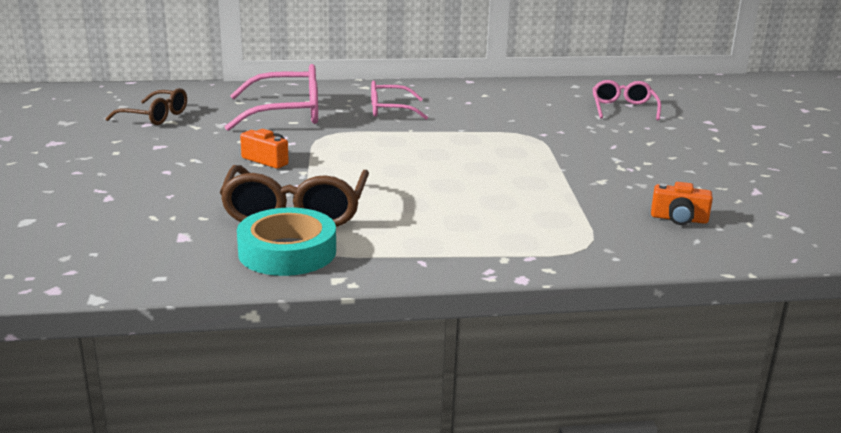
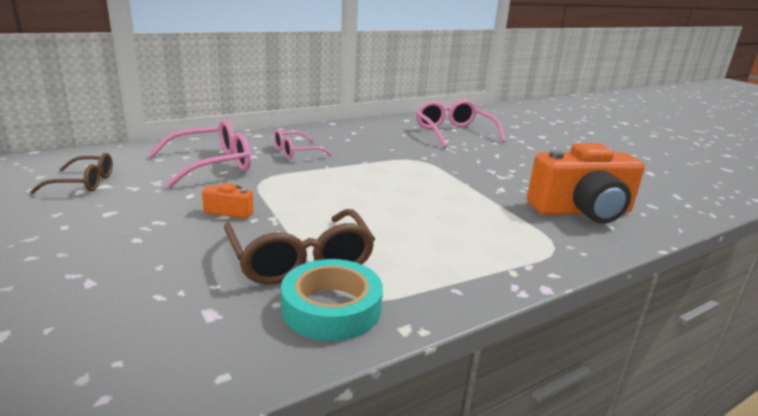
camera: 25 degrees left, 0 degrees up
pink glasses [592,80,661,121] -> pink glasses [416,100,505,147], size x1.63
orange camera [651,182,713,225] -> orange camera [527,143,645,224], size x2.40

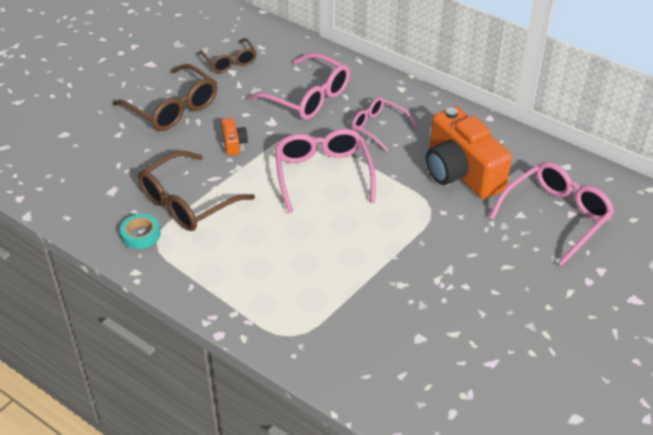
camera: 70 degrees right, 20 degrees up
turquoise tape [281,259,383,341] -> turquoise tape [120,214,161,249], size x0.61
orange camera [527,143,645,224] -> orange camera moved to [426,106,512,199]
none -> brown glasses [113,64,217,131]
none -> pink glasses [275,129,376,213]

